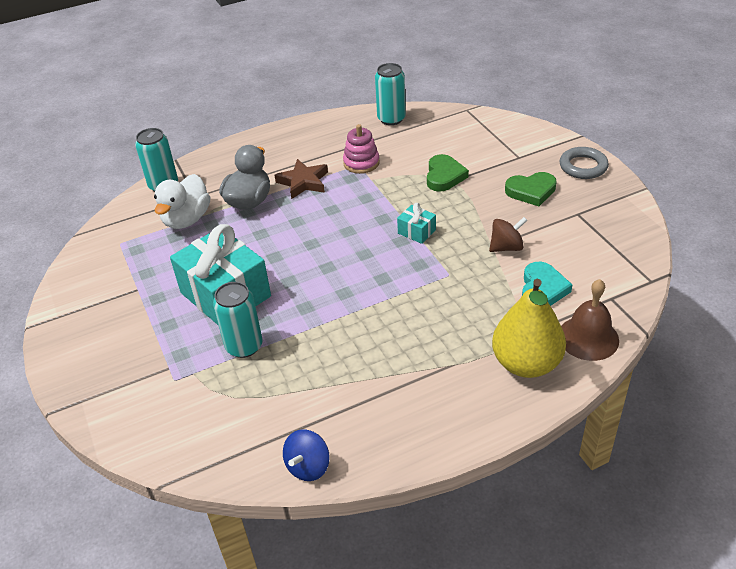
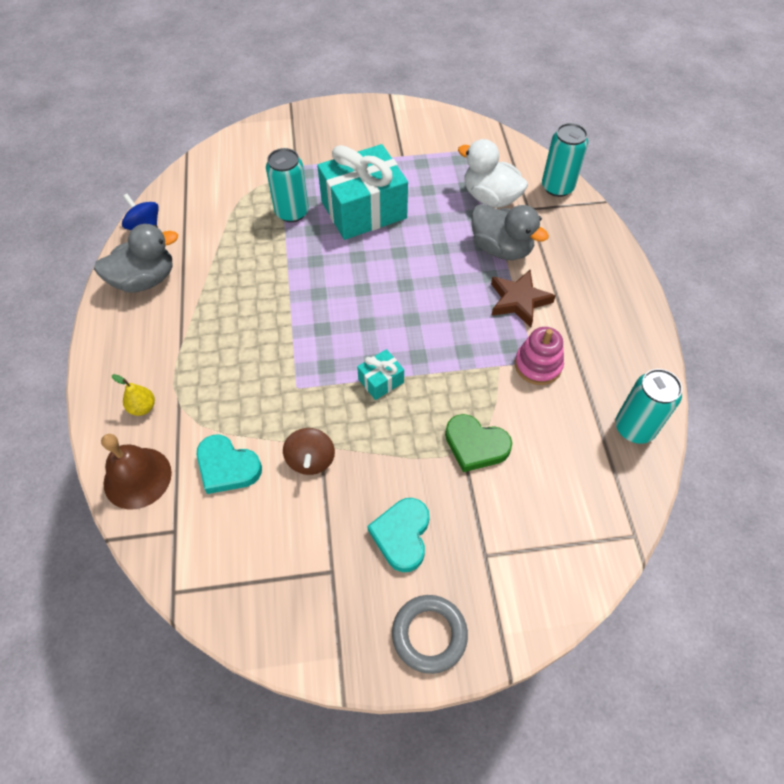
camera: 105 degrees right, 15 degrees up
yellow pear [492,279,566,378] -> yellow pear [112,374,155,416], size x0.41
green heart [505,172,557,206] -> turquoise heart [367,498,429,572]
none -> grey duck [94,224,178,293]

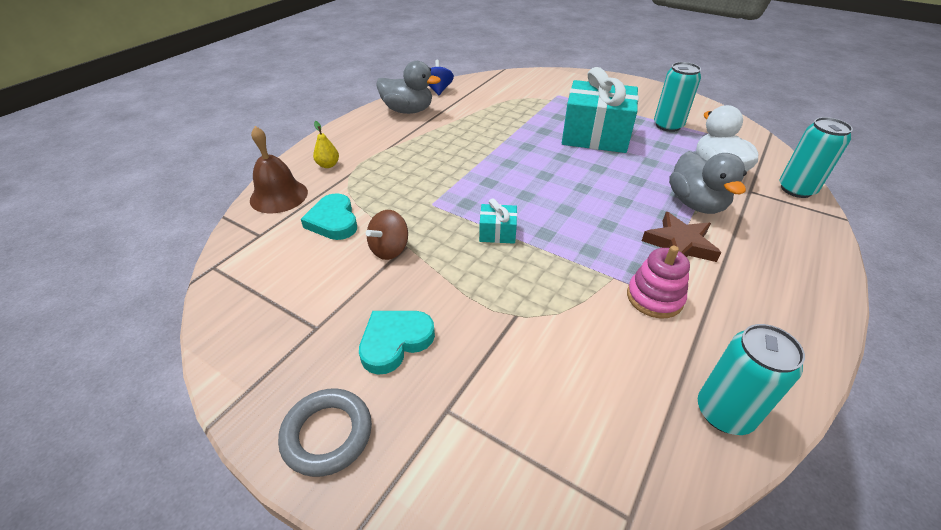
camera: 40 degrees right, 15 degrees down
turquoise can [266,148,309,222] -> turquoise can moved to [654,62,701,132]
green heart [445,414,512,472] -> none

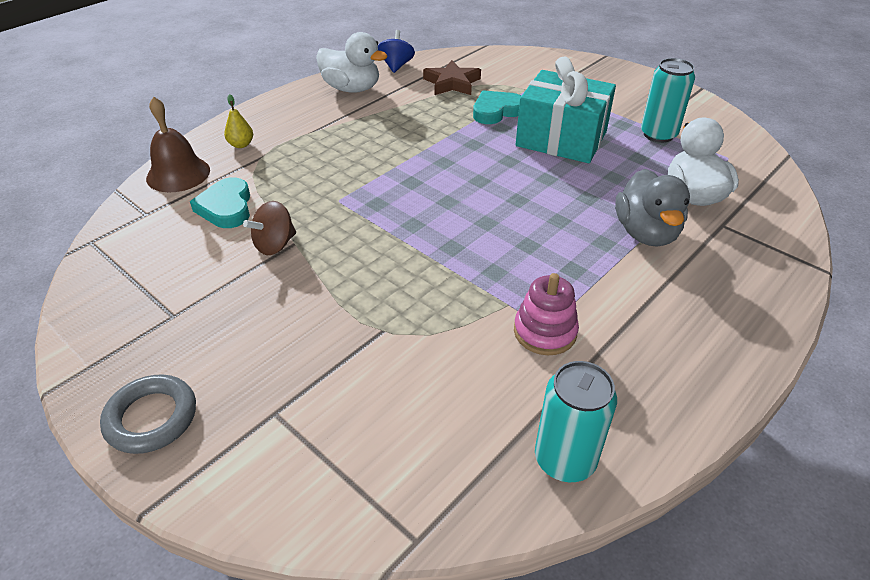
camera: 10 degrees right, 0 degrees up
turquoise heart [359,311,435,375] -> turquoise heart moved to [473,90,521,124]
grey duck [376,61,441,114] -> white duck [316,32,387,93]
turquoise gift [479,199,517,244] -> none
brown star [642,212,721,262] -> brown star moved to [423,60,481,95]
turquoise can [779,117,853,198] -> none

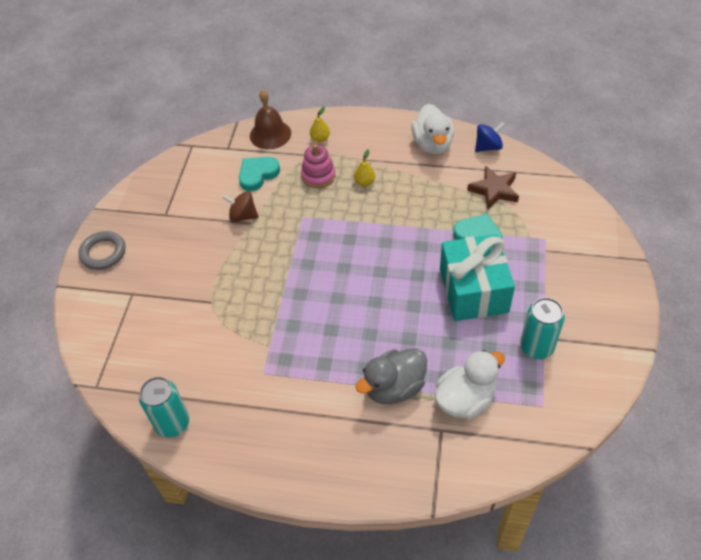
camera: 60 degrees right, 10 degrees up
pink stacking toy [514,273,579,355] -> pink stacking toy moved to [301,144,336,188]
none -> yellow pear [354,149,375,186]

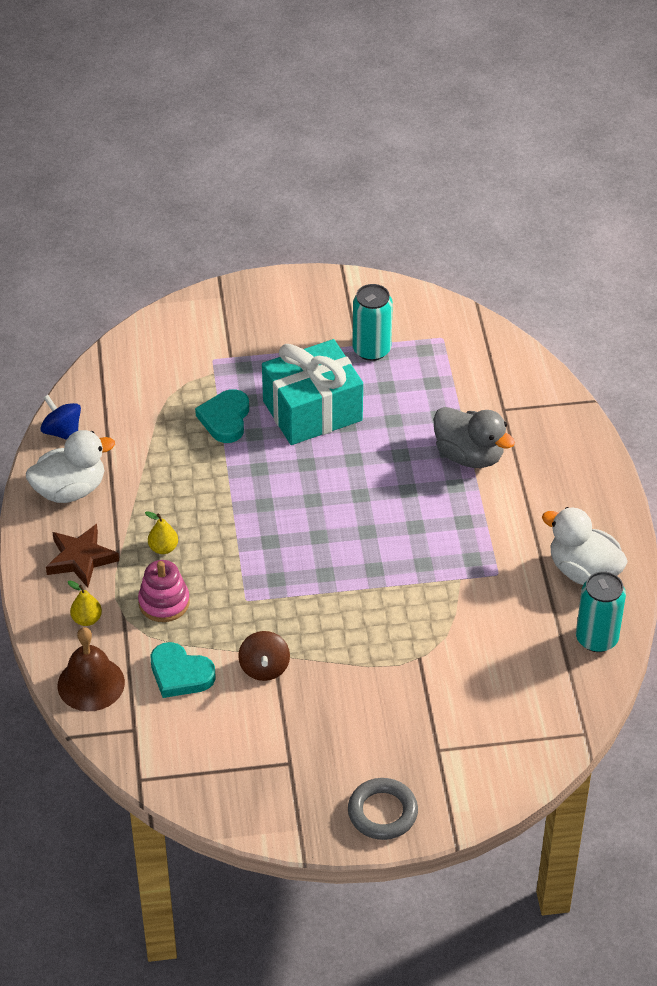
camera: 110 degrees left, 5 degrees down
white duck [435,350,505,419] -> white duck moved to [542,507,628,585]
brown star [467,166,519,209] -> brown star moved to [46,524,119,588]

